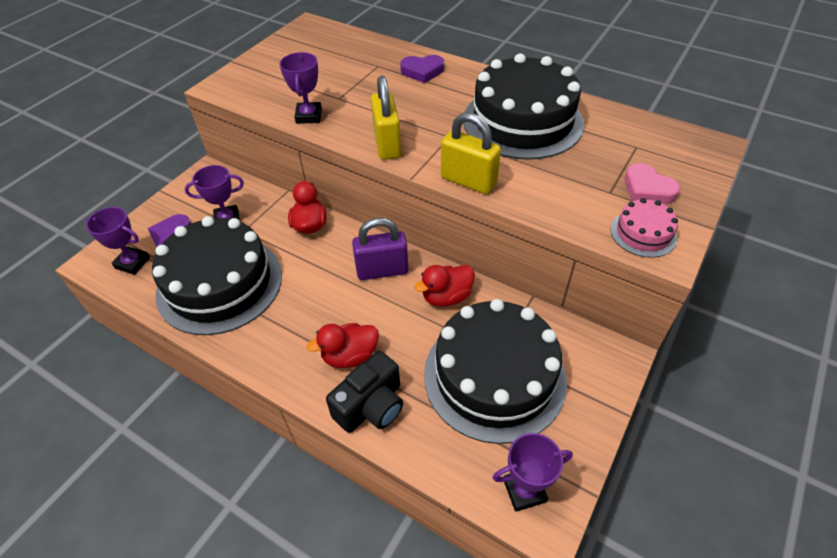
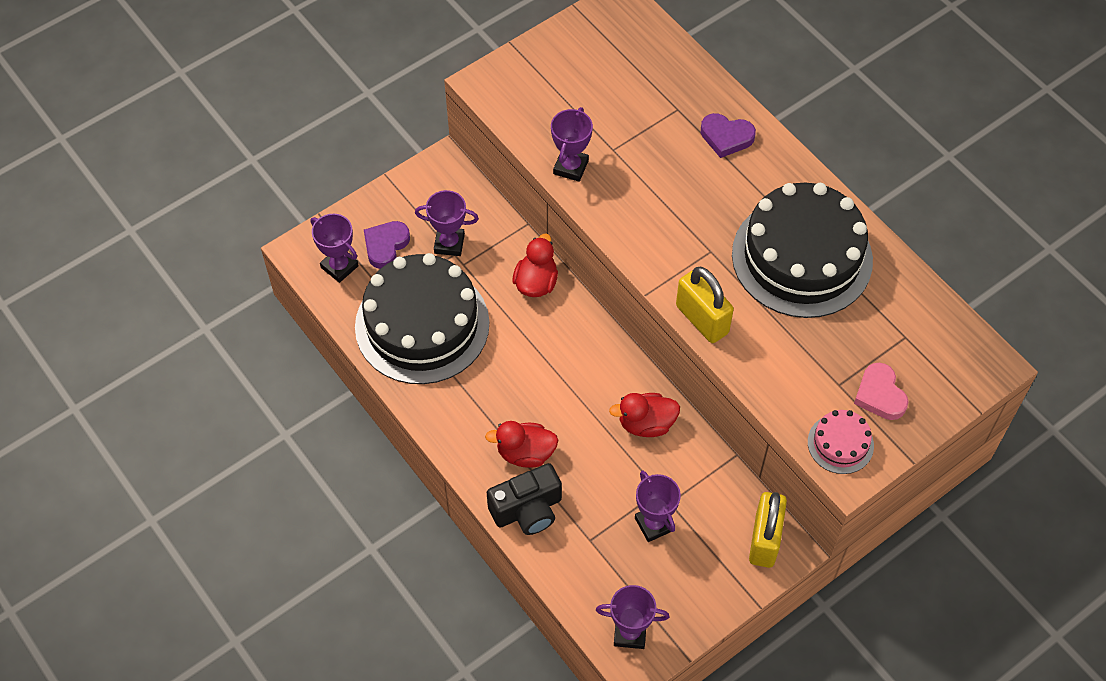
camera: 20 degrees right, 10 degrees up
purple padlock [352,218,408,280] -> none
yellow padlock [371,76,401,160] -> yellow padlock moved to [749,492,787,568]
black cake [424,299,567,444] -> purple trophy [635,470,681,542]

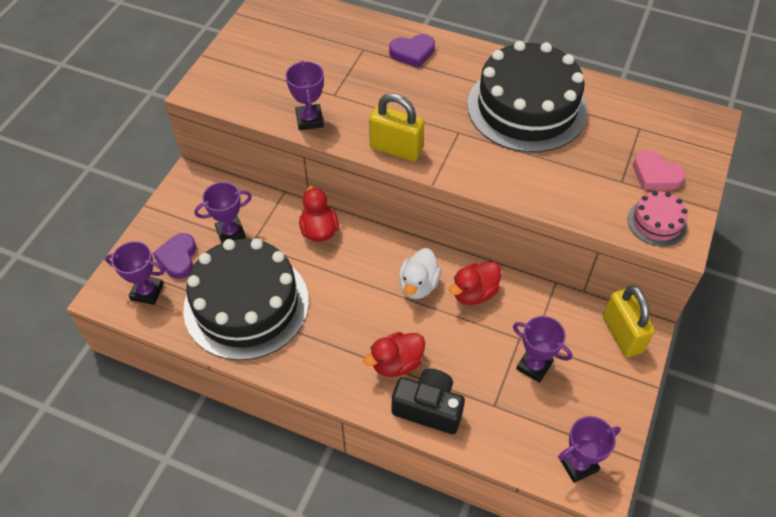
camera: 30 degrees left, 5 degrees down
black camera [487,463,562,535] -> black camera turned 105 degrees counterclockwise [392,368,465,434]
yellow padlock [676,267,734,343] -> yellow padlock moved to [369,93,425,161]
none -> white duck [399,248,441,299]

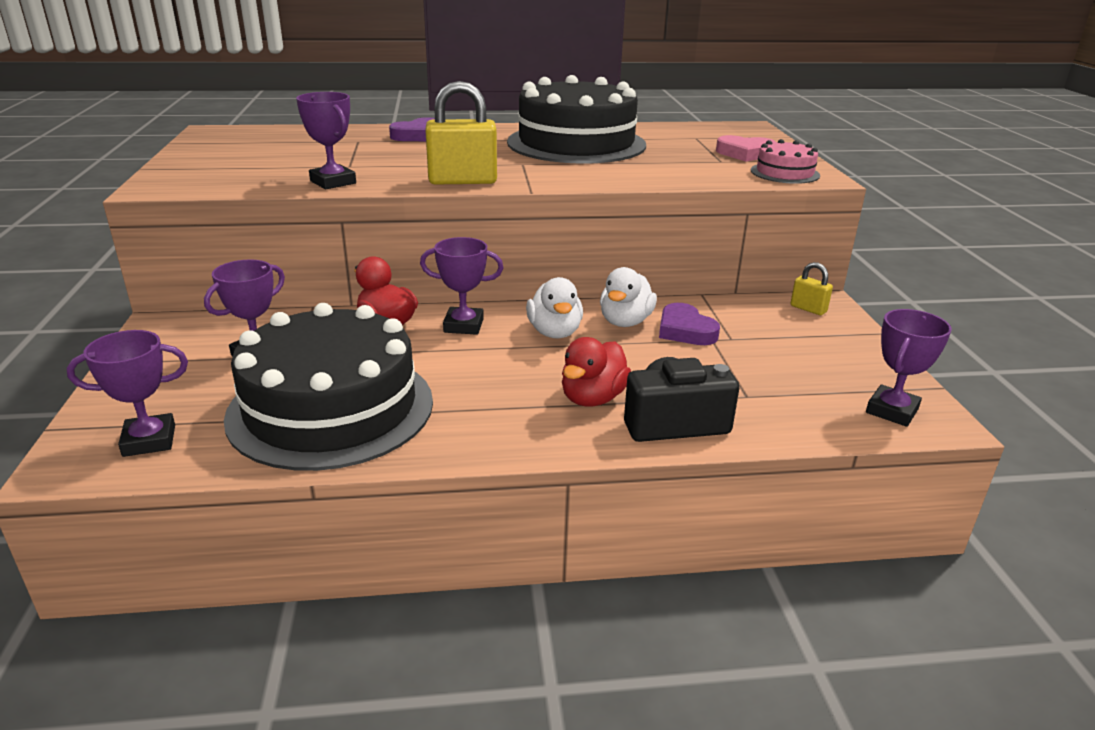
camera: 30 degrees left, 25 degrees down
purple heart [153,233,196,279] -> purple heart moved to [659,303,720,345]
red duck [449,261,501,305] -> white duck [600,267,657,327]
purple trophy [513,316,572,383] -> purple trophy moved to [420,237,503,335]
yellow padlock [603,286,655,357] -> yellow padlock [790,262,833,315], size x0.53

